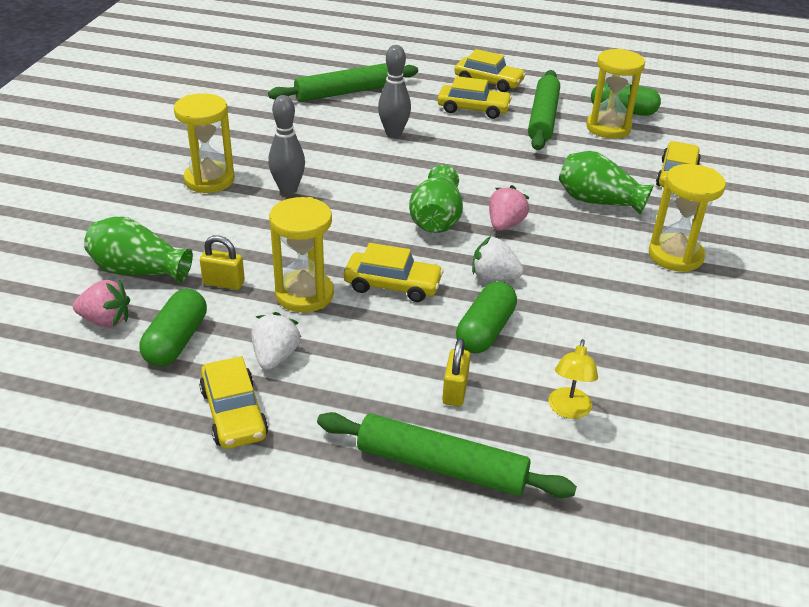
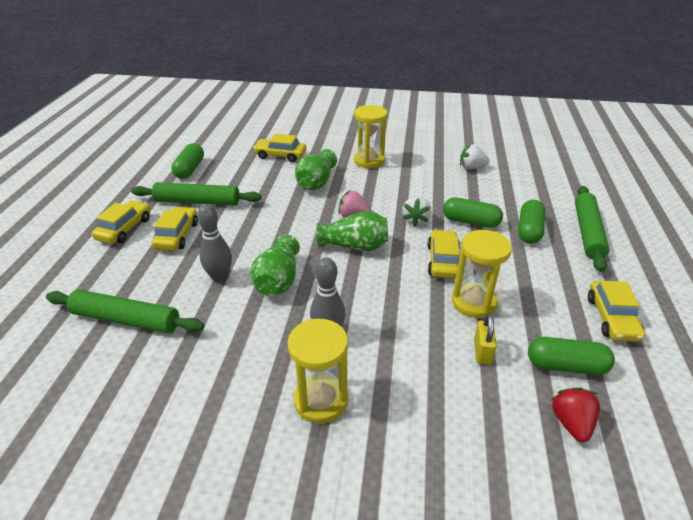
camera: 95 degrees left, 0 degrees up
pink strawberry [73,280,130,327] -> red strawberry [551,387,600,442]
green vase [84,216,193,283] -> green vase moved to [250,234,300,296]
yellow car [199,356,268,449] -> yellow car turned 120 degrees clockwise [588,281,645,342]
white strawberry [252,312,301,370] -> white strawberry moved to [460,144,490,169]
green rolling pin [268,63,418,102] -> green rolling pin turned 45 degrees counterclockwise [46,289,204,334]
yellow padlock [442,338,470,407] -> green capsule [518,200,546,244]
yellow lamp [549,339,598,419] -> none
yellow hourglass [586,49,645,139] -> none

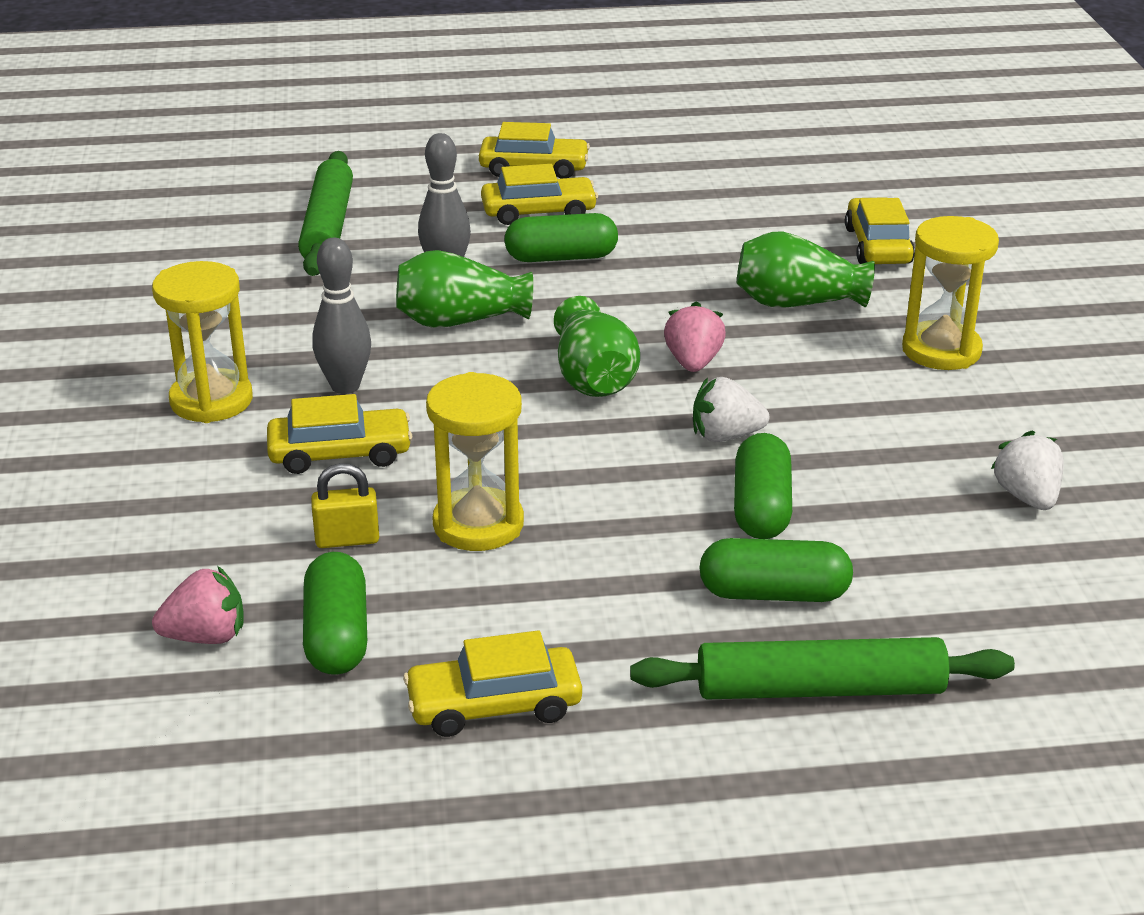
camera: 75 degrees right, 5 degrees down
green rolling pin [131,182,261,206] -> none
green capsule [171,143,204,179] -> green capsule moved to [504,213,618,262]
yellow car [427,230,460,279] -> yellow car moved to [267,394,412,474]
red strawberry [551,387,600,442] -> pink strawberry [152,566,243,644]

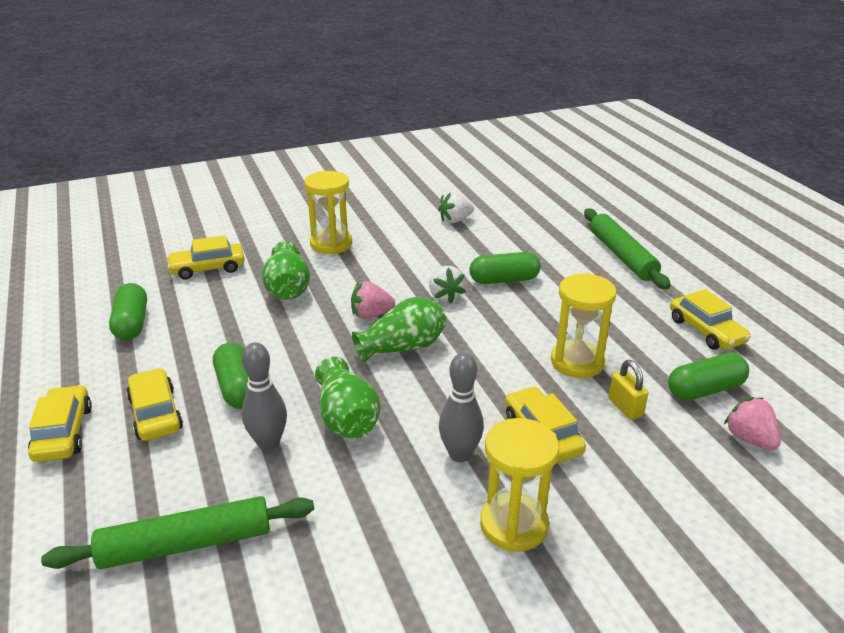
camera: 105 degrees left, 0 degrees up
green capsule [699,538,853,602] -> green capsule moved to [109,283,147,340]

